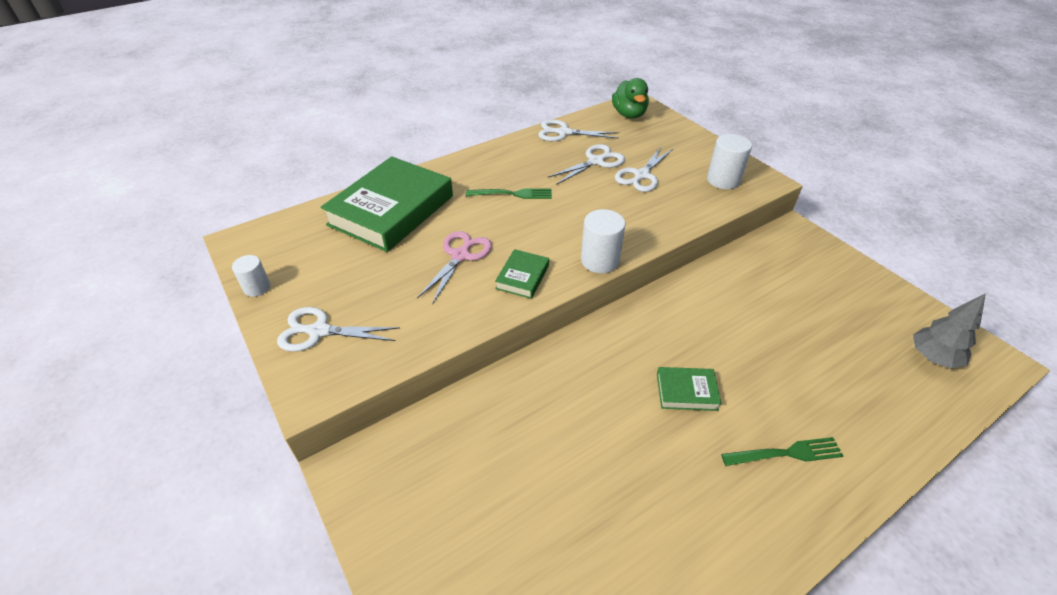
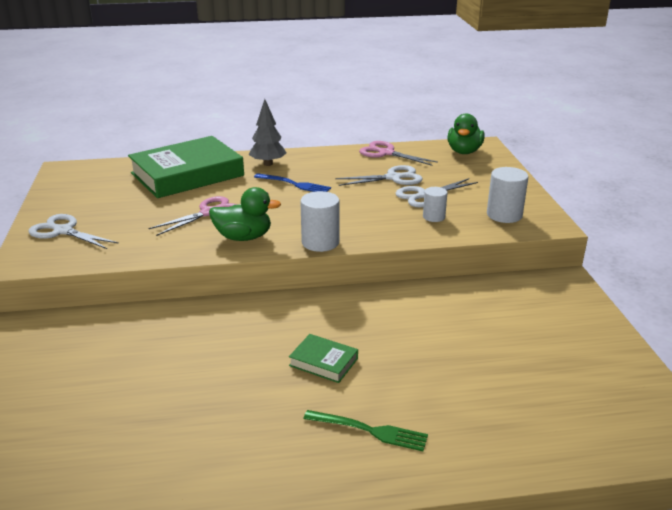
camera: 25 degrees right, 15 degrees down
white cylinder [232,255,270,297] -> white cylinder moved to [423,187,448,222]
green fork [466,189,552,199] -> blue fork [254,173,331,192]
green book [495,249,549,299] -> green duck [209,187,281,241]
white scissors [538,119,619,141] -> pink scissors [359,141,438,166]
grey tree [913,293,986,369] -> grey tree moved to [249,99,287,166]

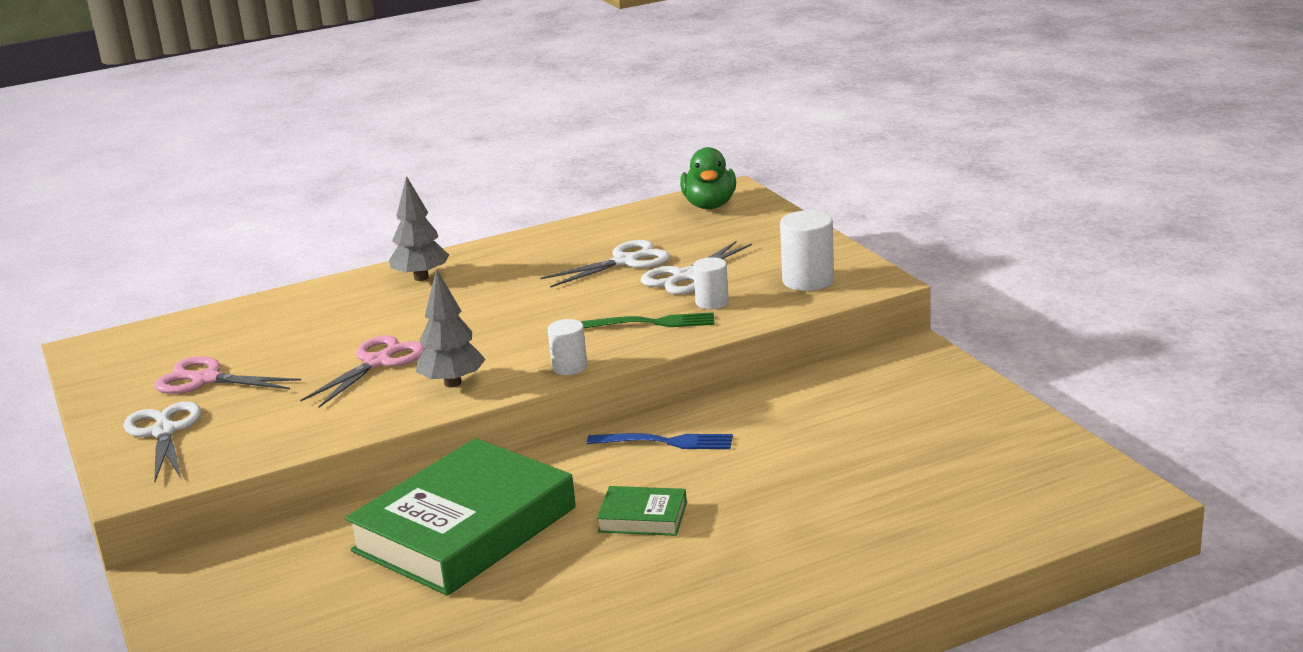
camera: 15 degrees left, 5 degrees down
white scissors [28,214,119,249] -> white scissors turned 60 degrees clockwise [123,401,201,482]
green book [128,136,244,198] -> green book moved to [345,438,576,596]
green duck [209,187,281,241] -> grey tree [416,269,486,387]
blue fork [254,173,331,192] -> blue fork moved to [587,433,733,449]
white cylinder [300,191,340,252] -> white cylinder [548,319,587,375], size x0.63
green fork [303,410,428,451] -> green fork moved to [580,312,714,328]
pink scissors [359,141,438,166] -> pink scissors moved to [154,357,301,394]

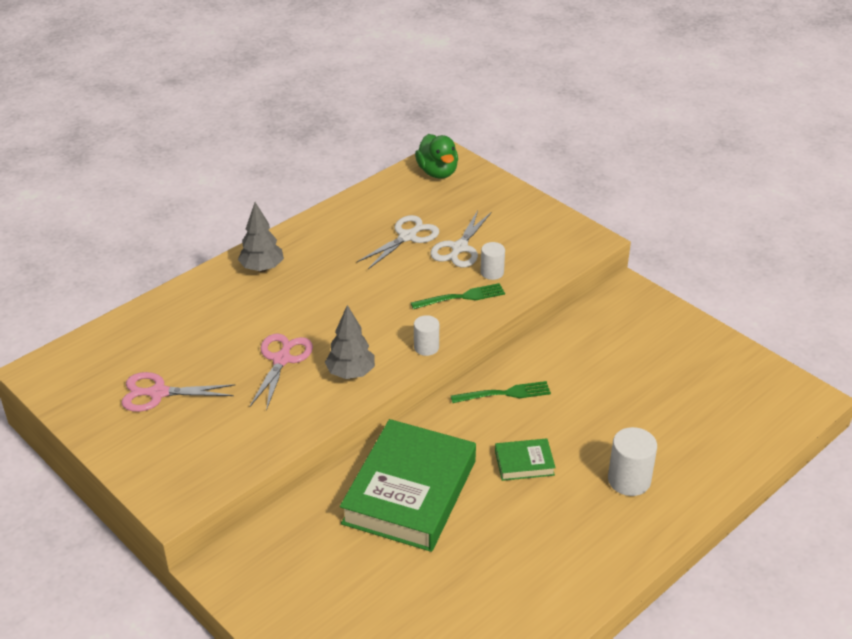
camera: 20 degrees left, 15 degrees up
white scissors [123,401,201,482] -> none
blue fork [587,433,733,449] -> green fork [451,381,551,403]
white cylinder [780,210,834,291] -> white cylinder moved to [608,427,657,496]

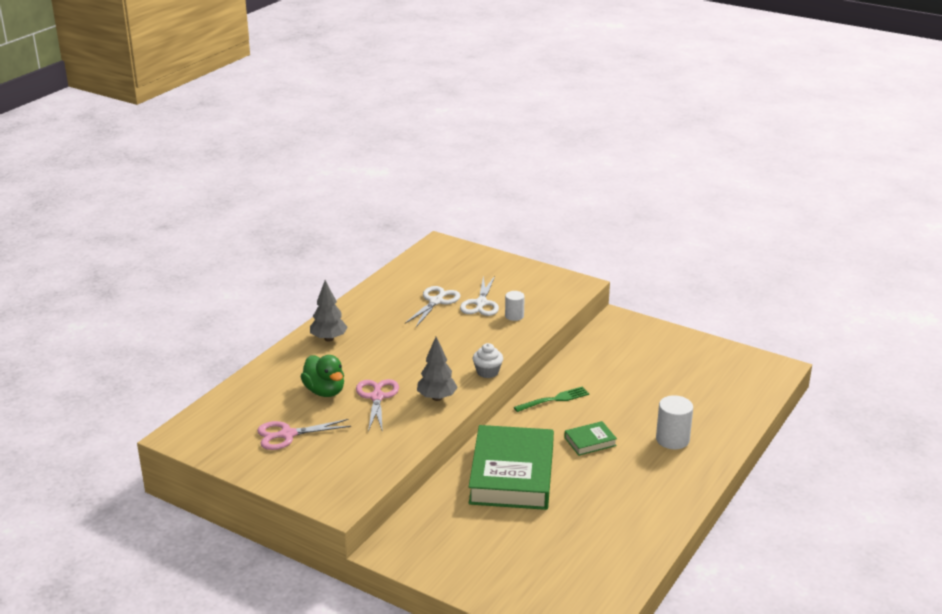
camera: 15 degrees left, 10 degrees down
green fork [411,283,505,309] -> none
white cylinder [414,315,439,356] -> white cupcake [473,343,503,378]
green duck [415,134,458,179] -> green duck moved to [301,355,344,397]

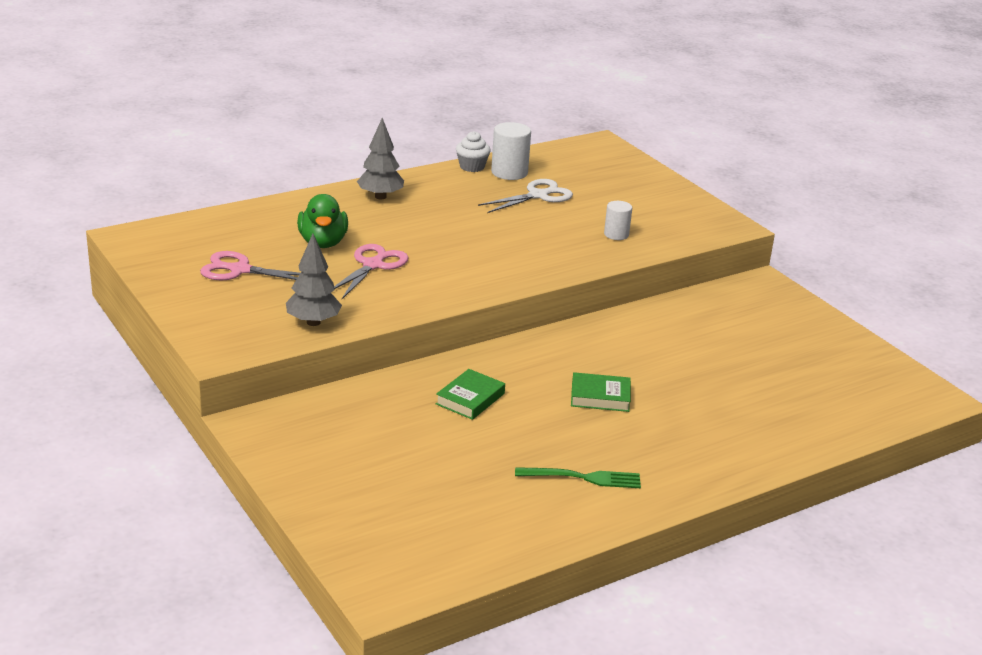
camera: 25 degrees right, 0 degrees up
grey tree [417,337,458,401] -> grey tree moved to [286,234,342,326]
white scissors [460,276,499,316] -> none
green book [469,425,554,510] -> green book [436,369,505,420], size x0.43
white cupcake [473,343,503,378] -> white cupcake moved to [456,131,491,172]
green fork [514,387,589,412] -> green fork moved to [515,467,641,488]
white cylinder [656,395,693,449] -> white cylinder moved to [491,122,531,180]

